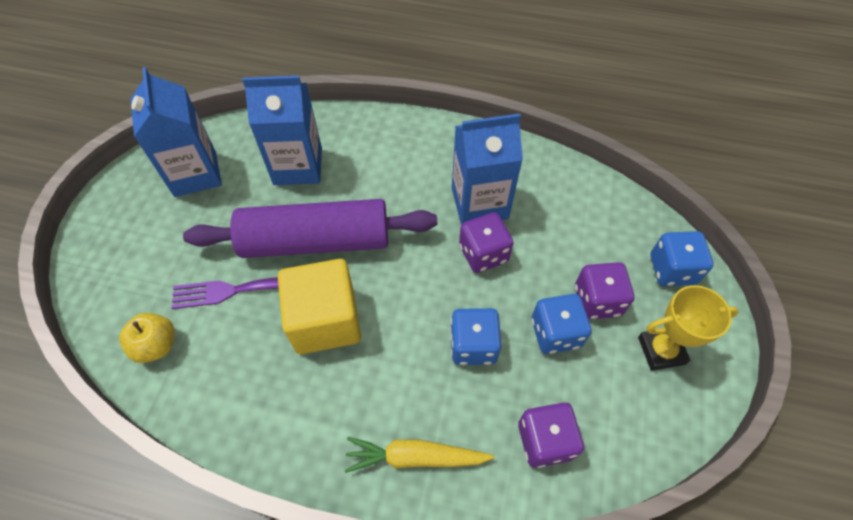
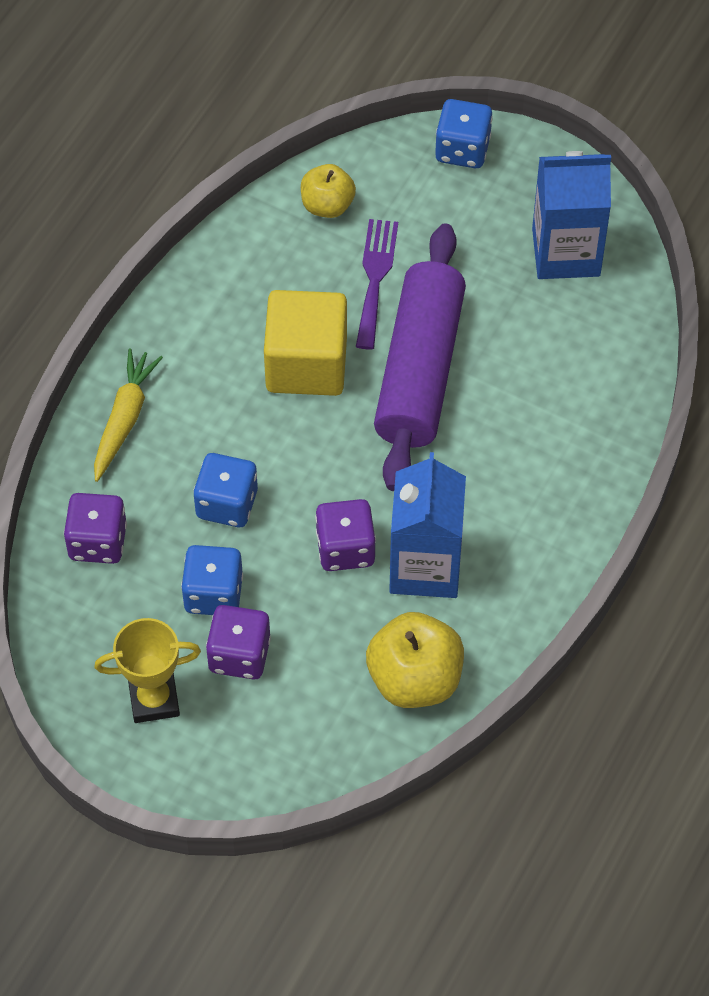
camera: 105 degrees right, 0 degrees up
blue carton [242,76,322,185] -> none
yellow trophy [638,285,739,371] -> yellow trophy turned 75 degrees clockwise [94,618,201,723]
blue dice [651,231,714,286] -> blue dice moved to [435,99,493,168]
none -> yellow apple [366,612,464,708]

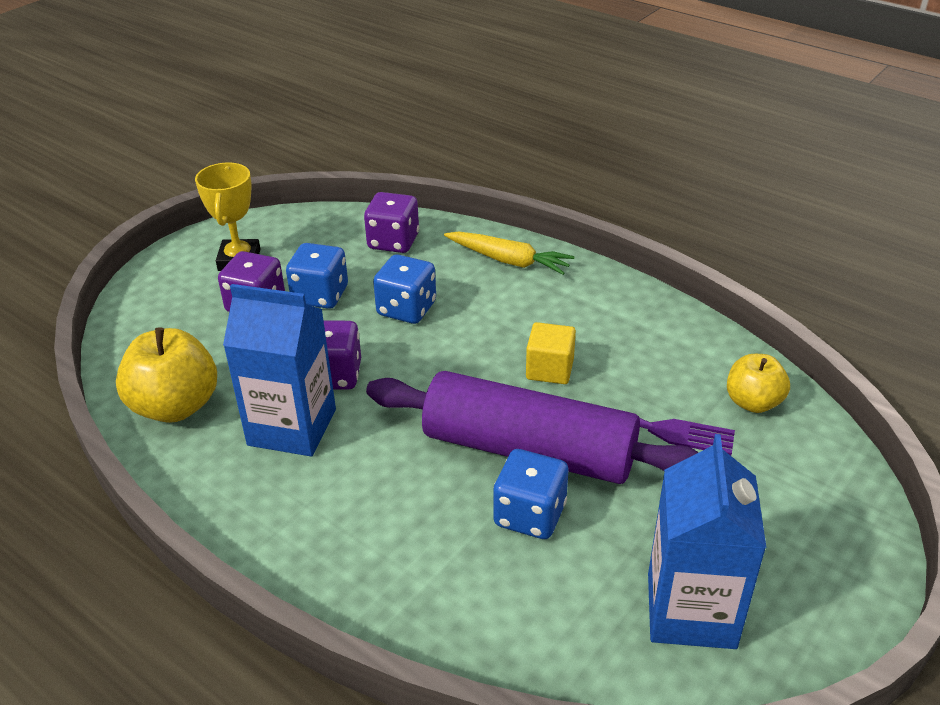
camera: 100 degrees right, 20 degrees down
yellow cube [264,290,347,396] -> yellow cube [526,322,576,384], size x0.55
blue dice [435,99,493,168] -> blue dice moved to [493,449,568,539]

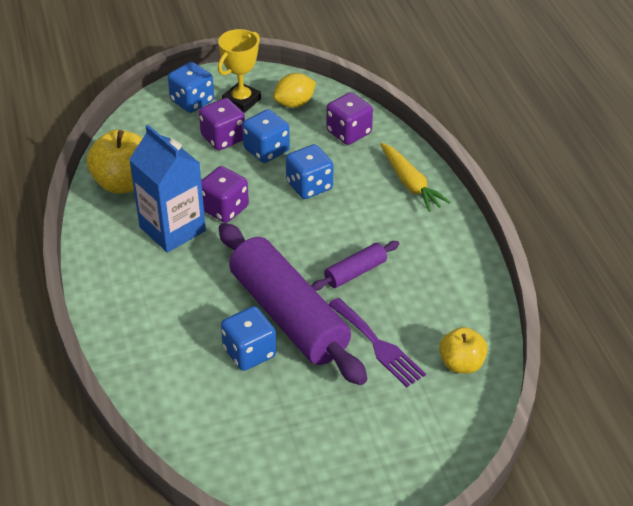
camera: 35 degrees right, 5 degrees up
yellow cube [526,322,576,384] -> purple rolling pin [311,241,399,291]
blue carton [648,434,766,649] -> none
none -> blue dice [168,62,214,113]
none -> yellow lemon [273,73,316,108]

